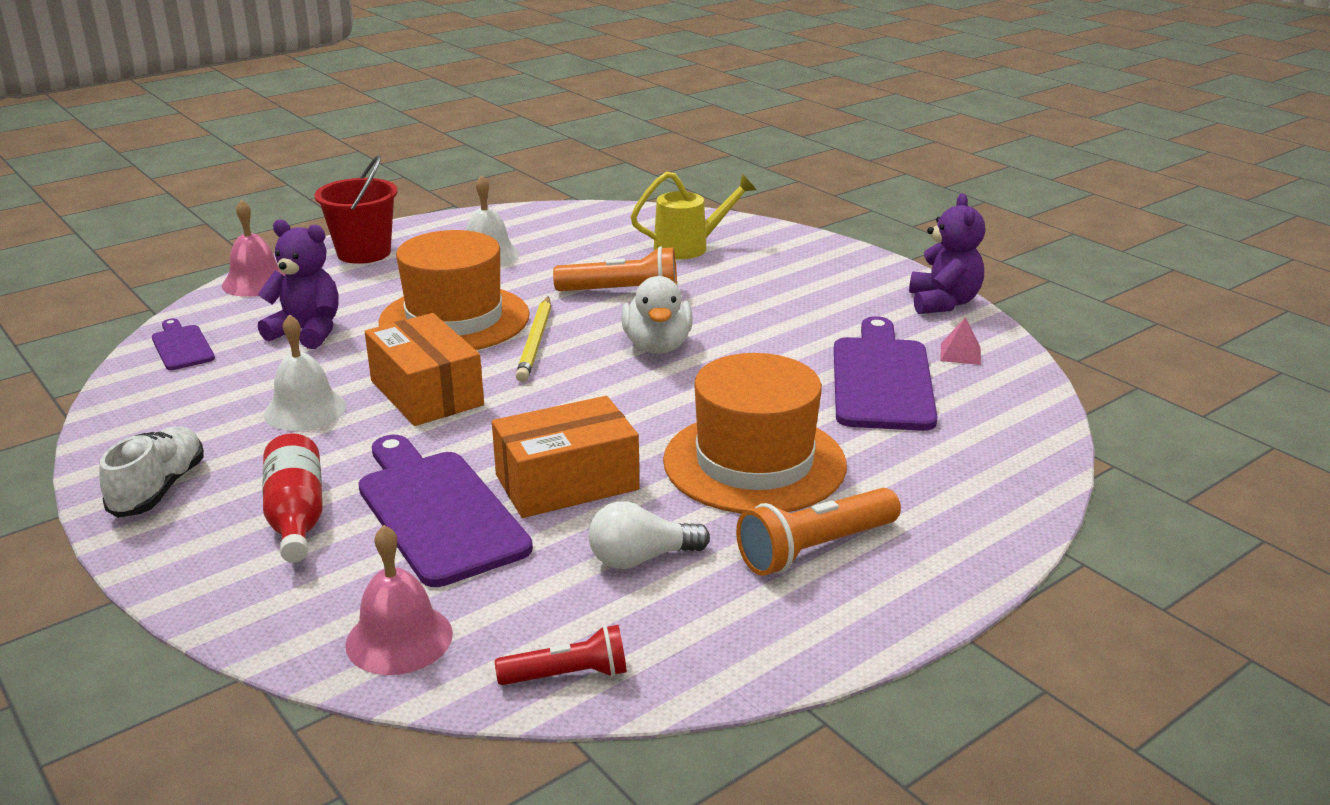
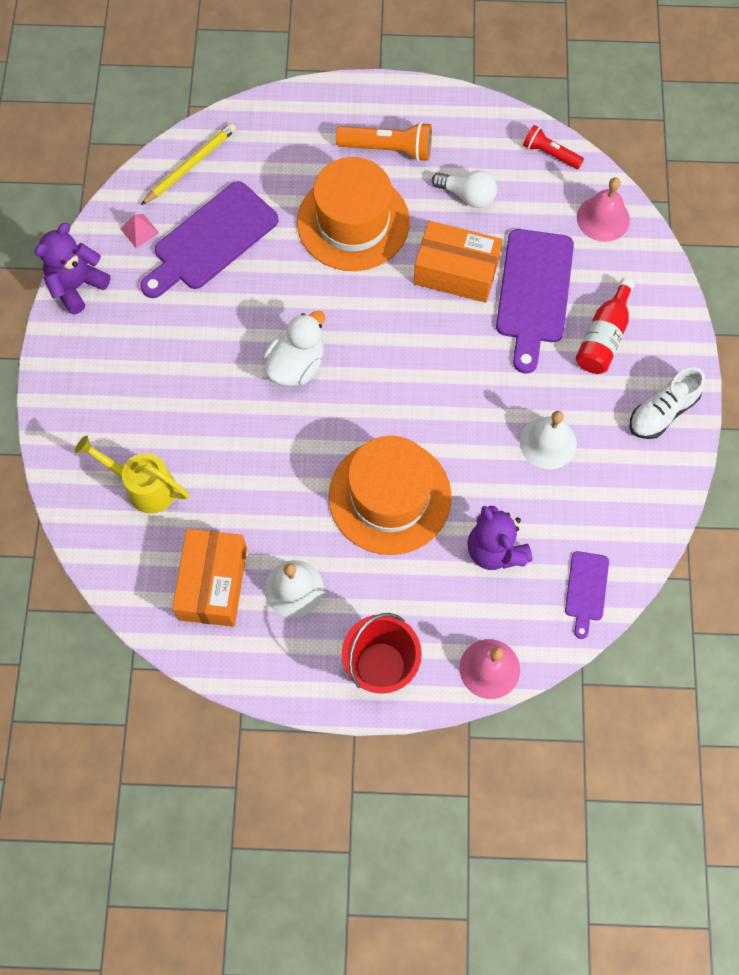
camera: 140 degrees left, 40 degrees up
orange box [365,313,484,426] -> orange box moved to [172,529,247,627]
yellow pencil [516,296,551,382] -> yellow pencil moved to [141,123,236,205]
orange flashlight [553,246,677,291] -> none

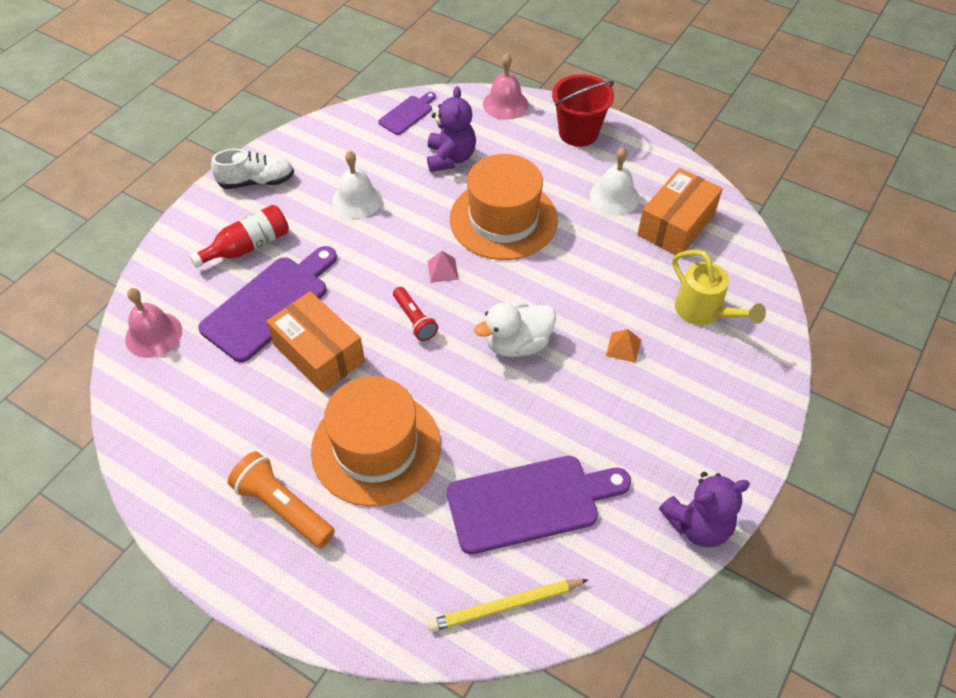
camera: 150 degrees left, 15 degrees down
pink pyramid [121,214,159,248] -> pink pyramid moved to [427,251,459,283]
white light bulb [432,170,497,208] -> none
red flashlight [523,125,584,169] -> red flashlight moved to [393,287,438,341]
none -> orange pyramid [606,329,641,363]

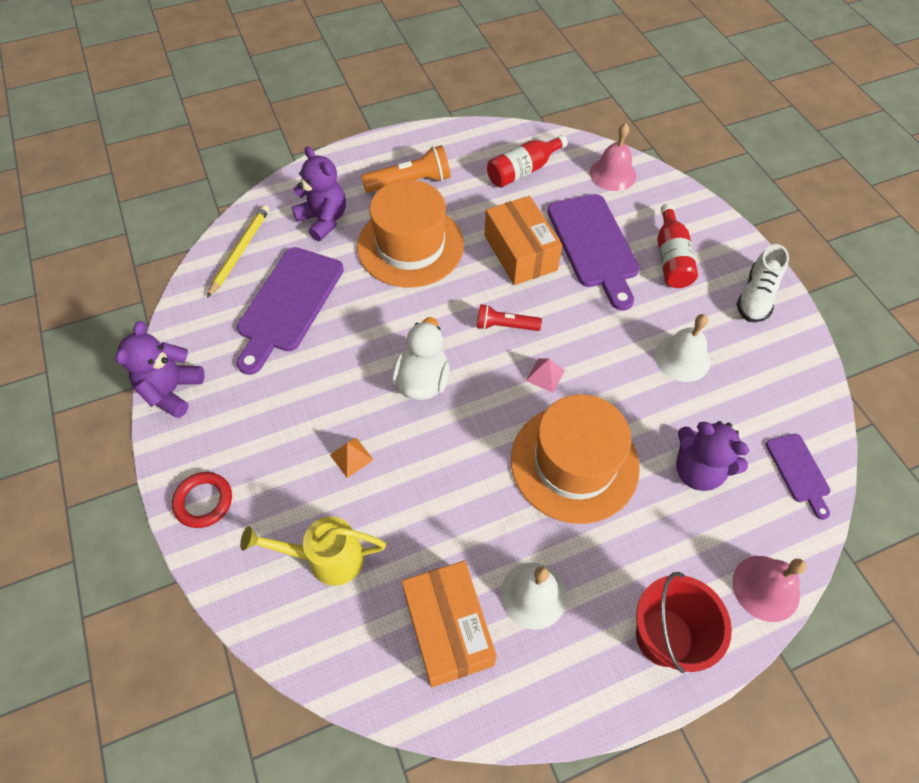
camera: 125 degrees right, 5 degrees up
orange box [266,291,365,393] -> orange box turned 75 degrees clockwise [485,196,563,285]
none -> red ring [172,472,232,528]
none -> purple teddy bear [292,146,346,241]
none -> red bottle [487,135,568,188]

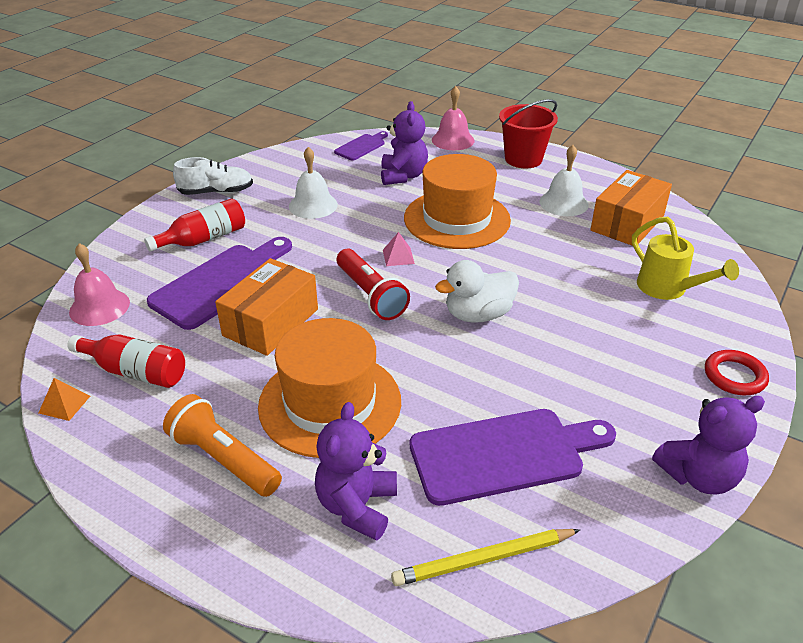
camera: 125 degrees left, 20 degrees down
orange pyramid [330,438,373,478] -> orange pyramid moved to [39,378,90,421]
red flashlight [477,304,542,331] -> red flashlight [337,249,410,320], size x1.55

